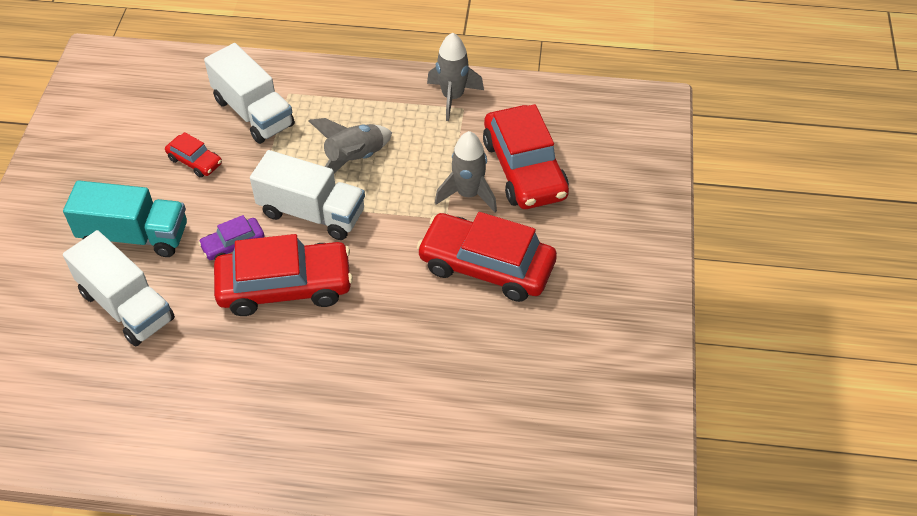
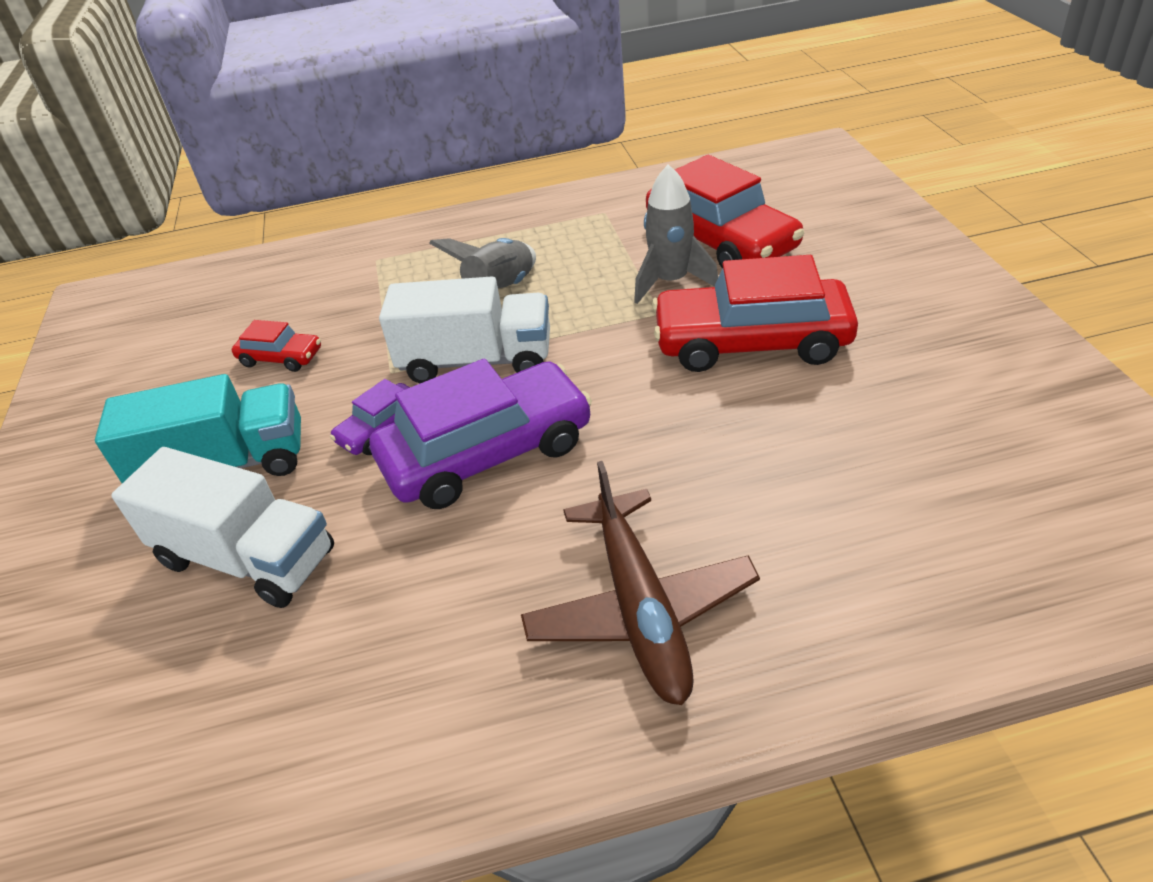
camera: 15 degrees left, 10 degrees down
white truck [204,43,295,144] -> none
red car [214,234,353,316] -> purple car [369,359,592,509]
grey rocket [427,33,484,121] -> none
none -> brown plane [521,461,760,705]

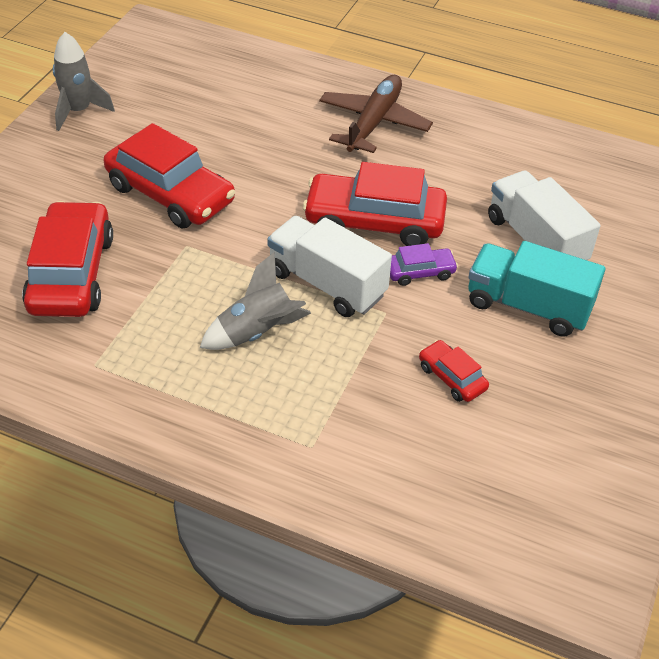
camera: 150 degrees left, 5 degrees up
purple car [369,359,592,509] -> red car [303,162,447,246]
grey rocket [634,164,718,304] -> grey rocket moved to [53,32,115,131]

